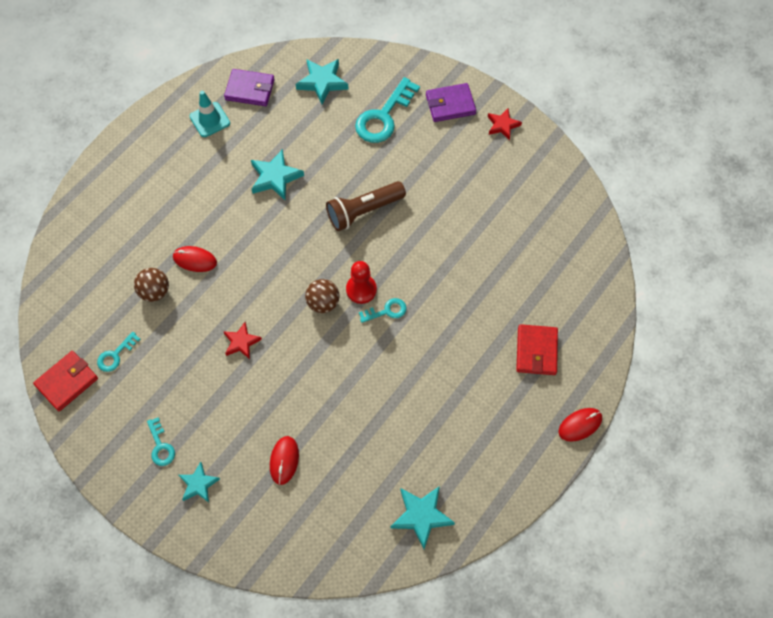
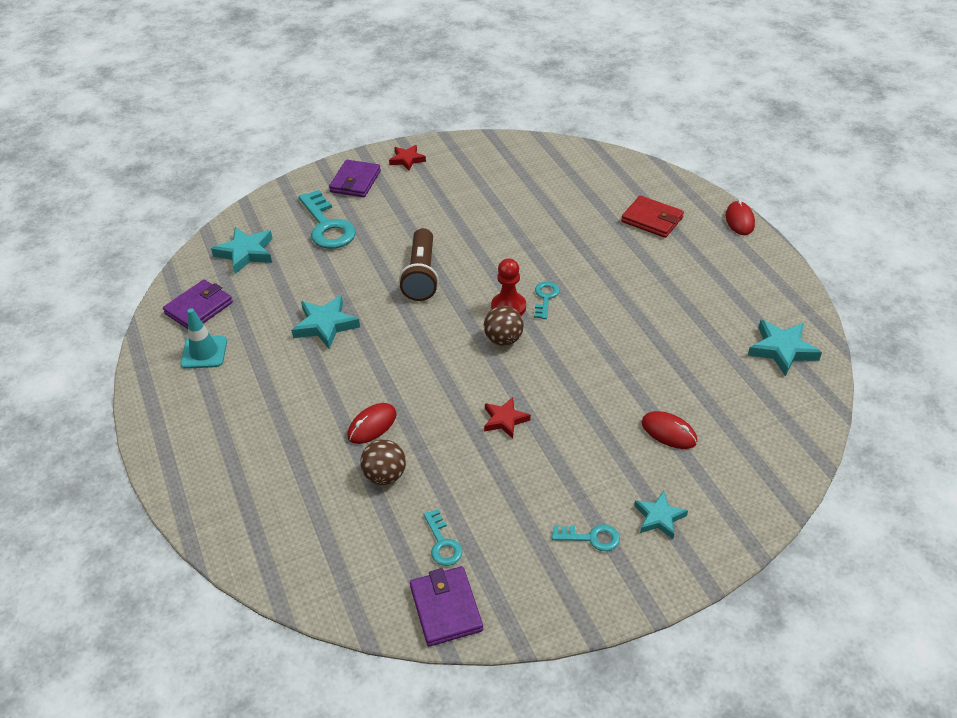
camera: 60 degrees left, 20 degrees down
red wallet [33,351,98,411] -> purple wallet [410,566,483,646]

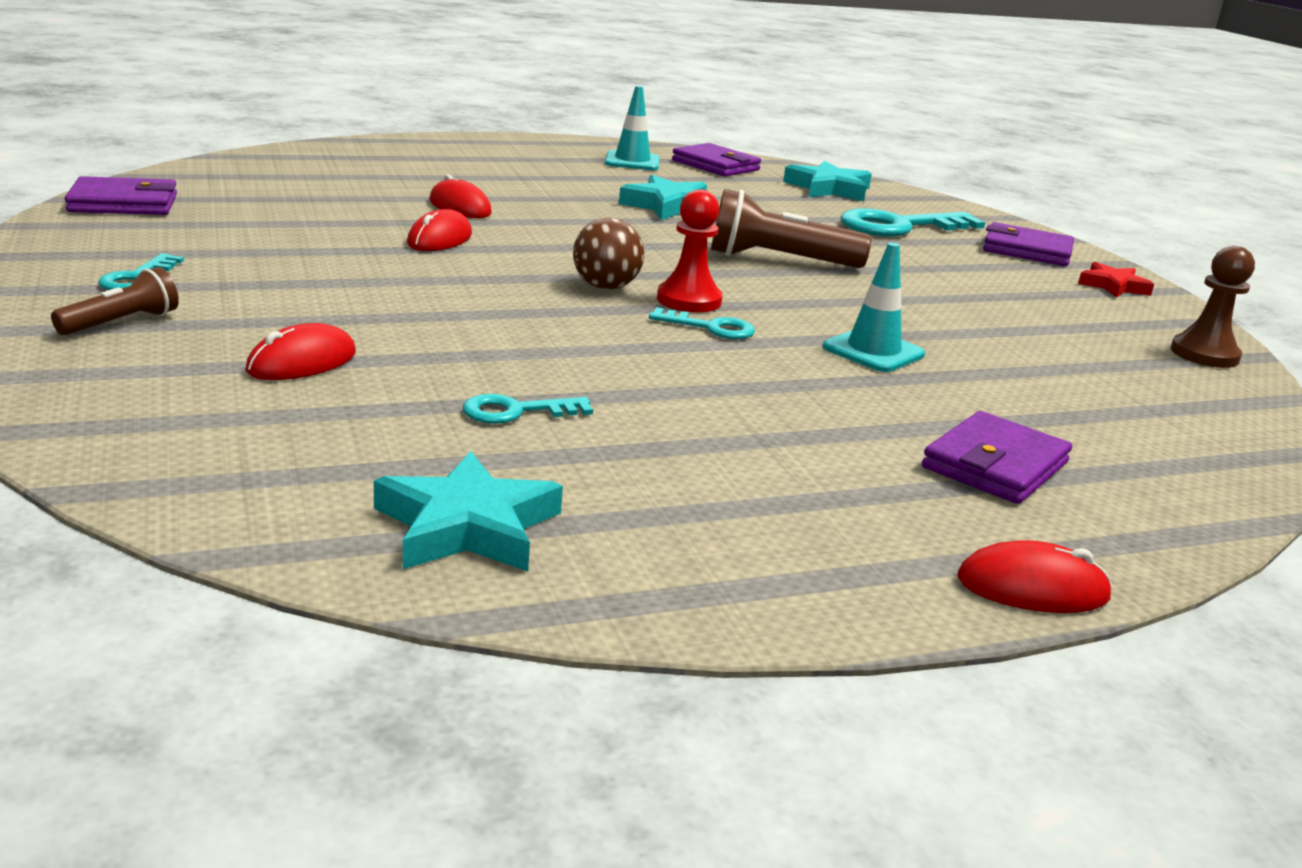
camera: 90 degrees right, 20 degrees down
brown ball [360,439,406,485] -> none
turquoise key [424,509,463,566] -> turquoise key moved to [463,394,593,424]
red star [484,397,531,439] -> none
red wallet [621,196,684,238] -> purple wallet [922,411,1072,504]
turquoise star [634,491,688,539] -> brown flashlight [51,267,179,335]
none -> red mouse [407,209,472,251]
none -> turquoise traffic cone [823,243,925,372]
none -> brown pawn [1171,246,1255,368]

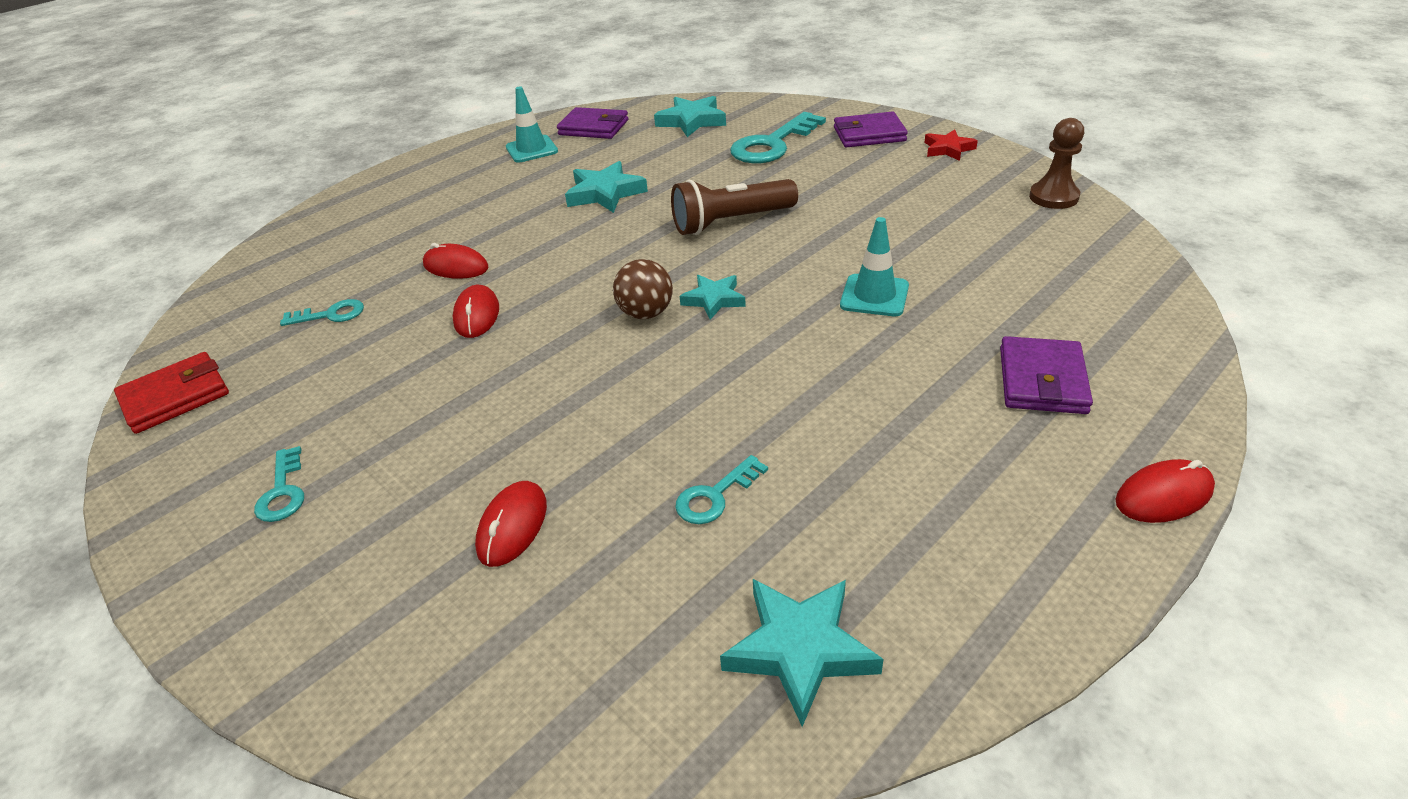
camera: 20 degrees left, 15 degrees up
brown flashlight [51,267,179,335] -> none
purple wallet [65,176,177,215] -> red wallet [114,352,229,434]
turquoise key [649,307,755,339] -> turquoise key moved to [280,299,364,326]
red pawn [657,189,723,312] -> turquoise star [680,275,746,320]

